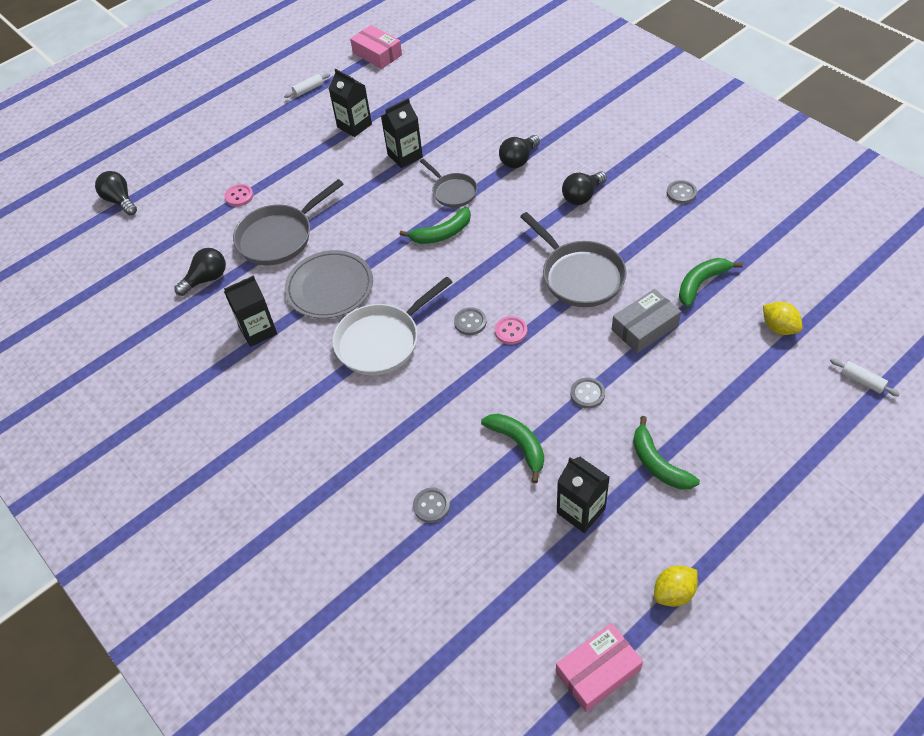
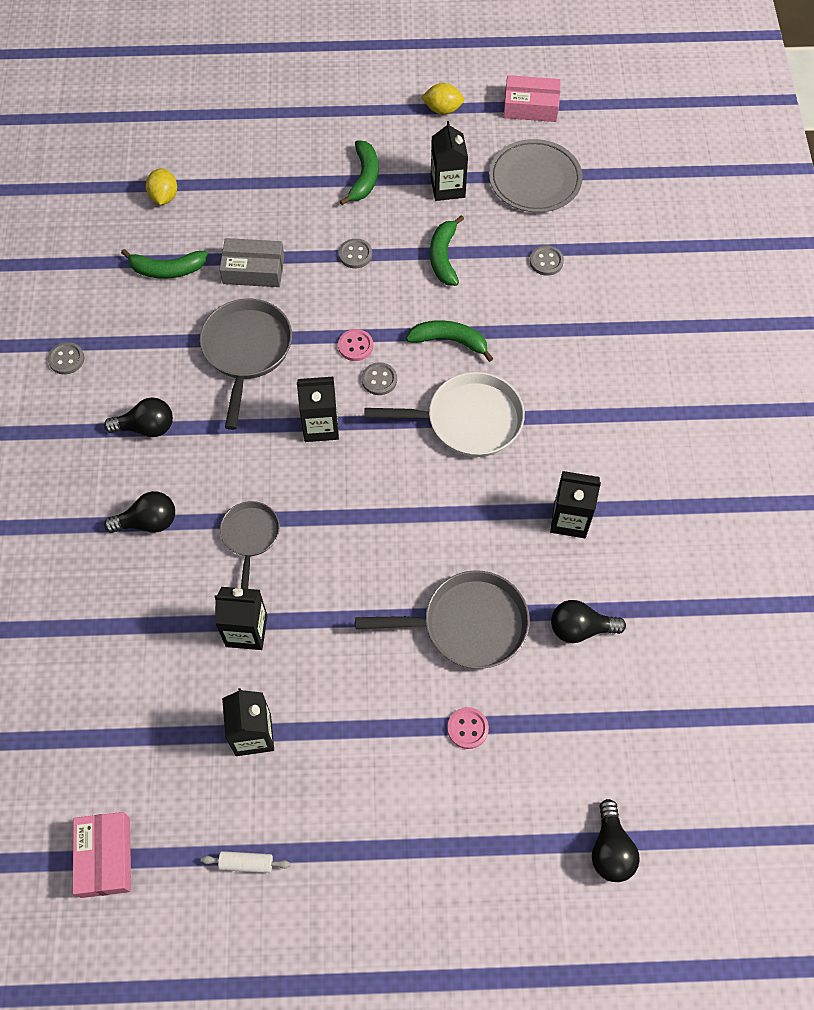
camera: 145 degrees left, 10 degrees up
grey plate [285,250,373,319] -> grey plate moved to [489,139,583,213]
green banana [400,207,471,244] -> green banana moved to [406,320,494,362]
white rolling pin [830,358,900,396] -> none
none -> black carton [297,377,339,442]

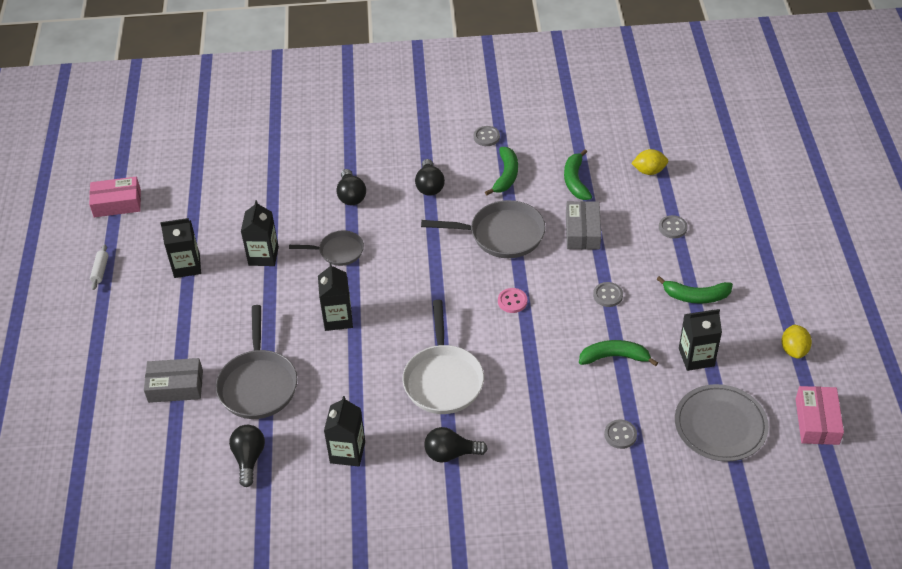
camera: 90 degrees right, 15 degrees down
black carton [297,377,339,442] -> black carton moved to [318,263,353,331]
grey button [362,362,397,395] -> grey button moved to [659,215,688,239]
green banana [406,320,494,362] -> green banana moved to [485,147,518,195]
pink button [447,707,489,749] -> grey box [144,358,203,403]
black light bulb [592,799,640,882] -> black light bulb moved to [424,427,488,463]

